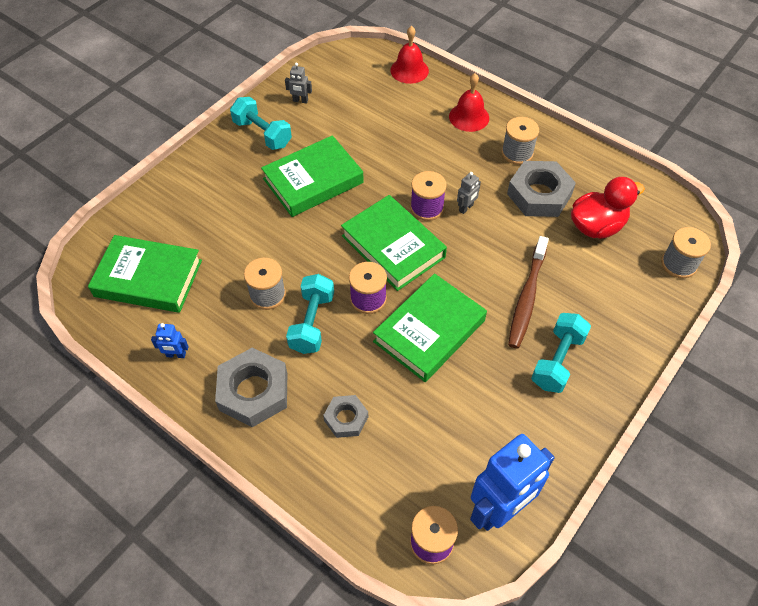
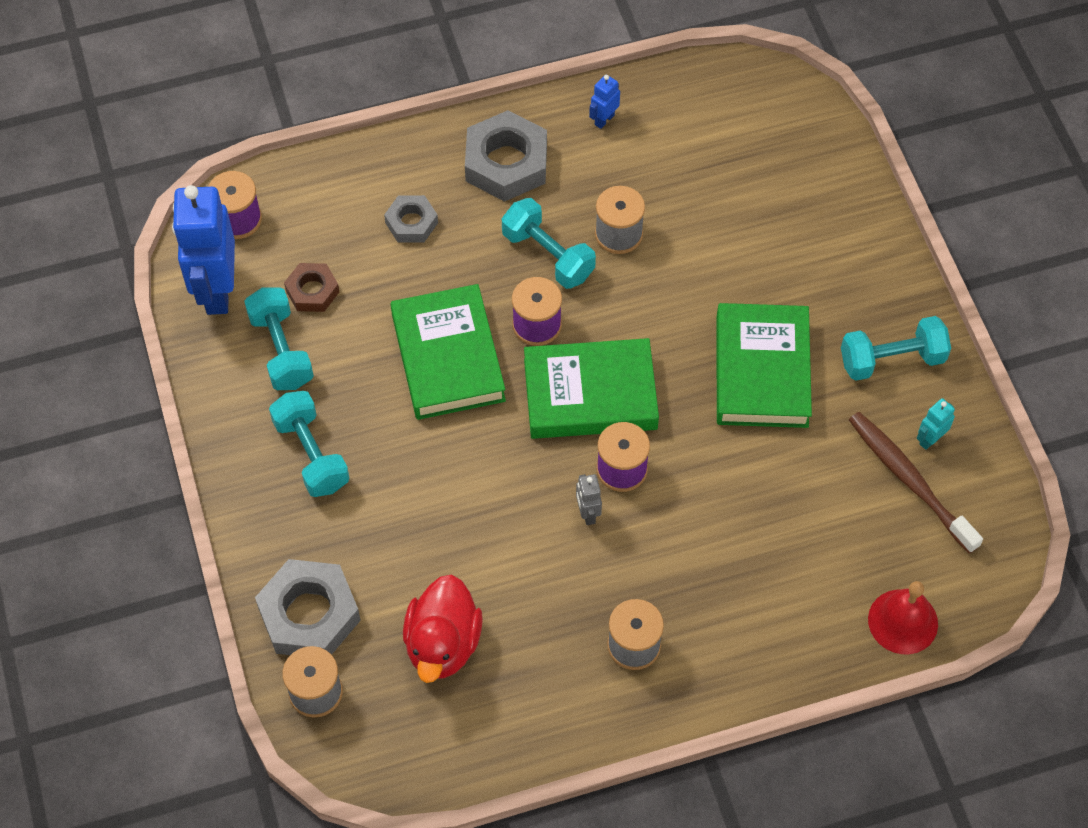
camera: 125 degrees right, 5 degrees up
green book [88,235,202,313] -> none
grey robot [285,63,312,104] -> turquoise robot [917,398,955,450]
red bell [449,73,489,132] -> none
grey nut [507,161,576,217] -> grey nut moved to [255,559,361,655]
brown toothbrush [508,236,549,349] -> brown toothbrush moved to [849,412,983,554]
none -> turquoise dumbbell [244,287,314,390]
none -> brown nut [284,263,339,312]

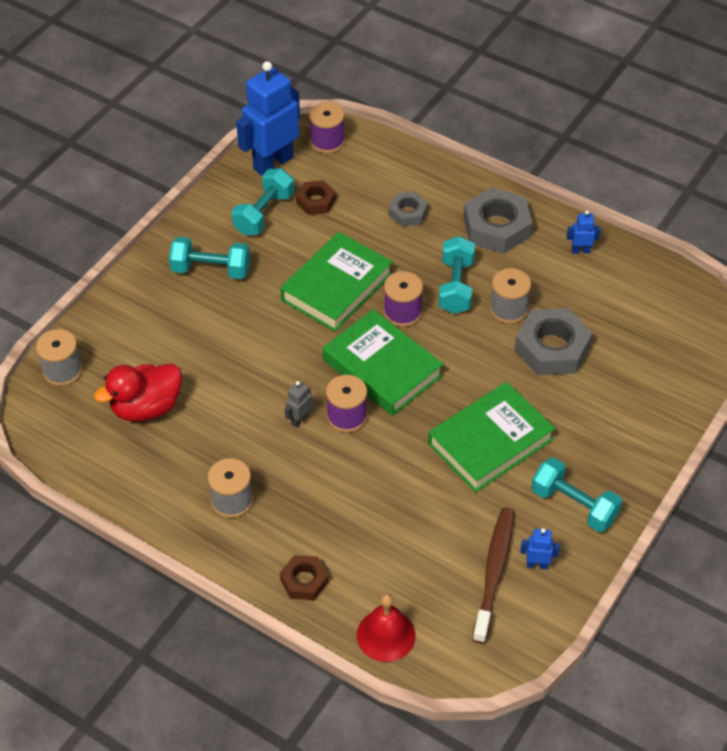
camera: 50 degrees right, 10 degrees down
grey nut [255,559,361,655] -> grey nut moved to [515,308,592,375]
turquoise dumbbell [269,391,349,497] -> turquoise dumbbell turned 75 degrees clockwise [169,237,250,279]
turquoise robot [917,398,955,450] -> blue robot [520,528,560,569]
none -> brown nut [280,555,328,600]

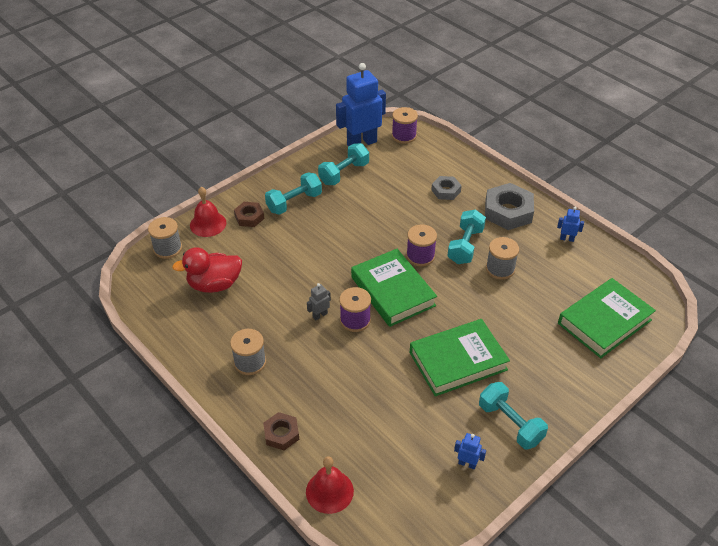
camera: 15 degrees right, 5 degrees down
turquoise dumbbell [169,237,250,279] -> turquoise dumbbell turned 60 degrees counterclockwise [265,172,322,215]
green book [280,232,393,332] -> green book moved to [558,278,656,358]
brown nut [296,180,336,215] -> brown nut moved to [234,202,264,227]
brown toothbrush [472,507,514,644] -> none
grey nut [515,308,592,375] -> none
none -> red bell [190,187,227,237]

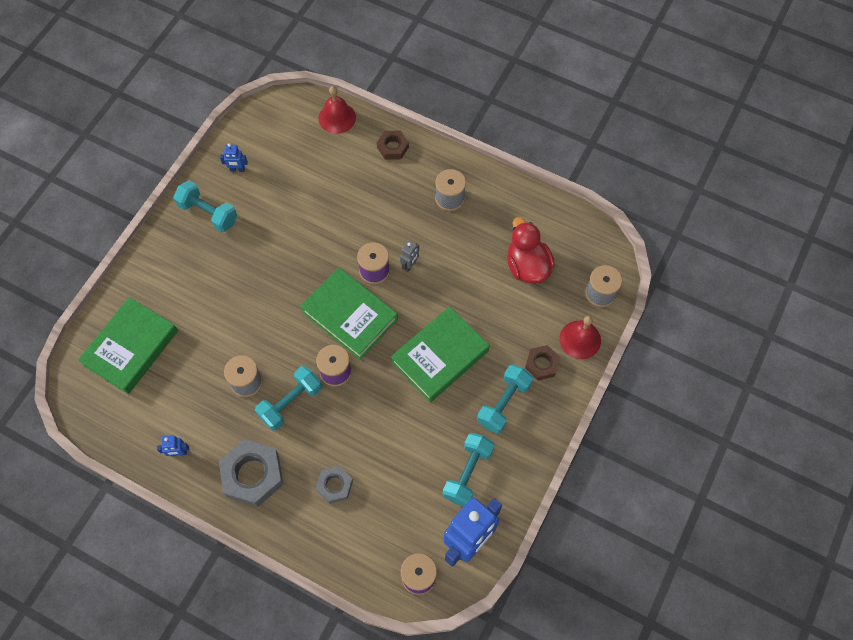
camera: 160 degrees right, 20 degrees up
red duck [172,247,242,293] -> red duck turned 75 degrees counterclockwise [507,217,555,284]
green book [410,319,510,396] -> green book moved to [391,306,489,402]
turquoise dumbbell [448,209,486,264] -> turquoise dumbbell turned 45 degrees clockwise [255,366,322,431]

